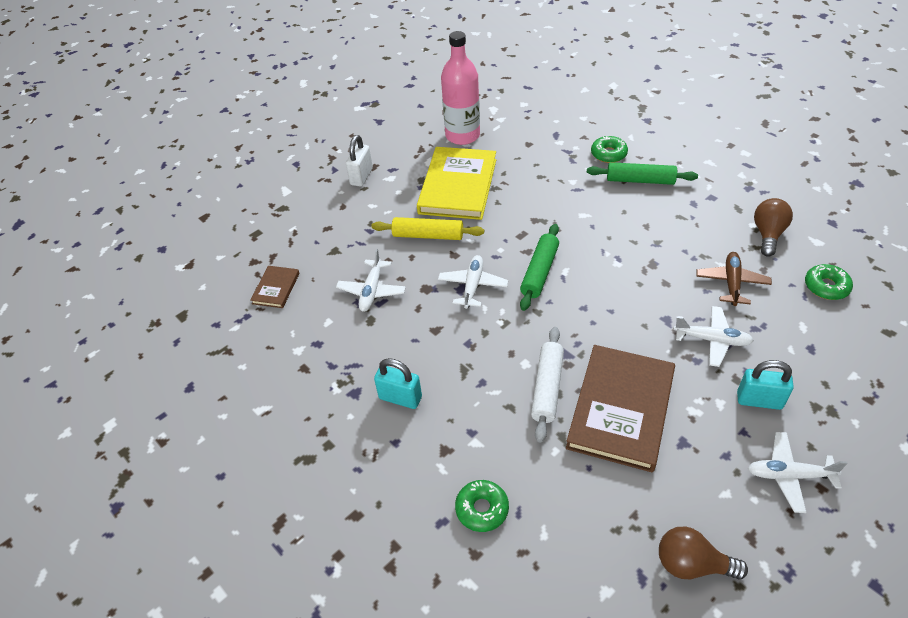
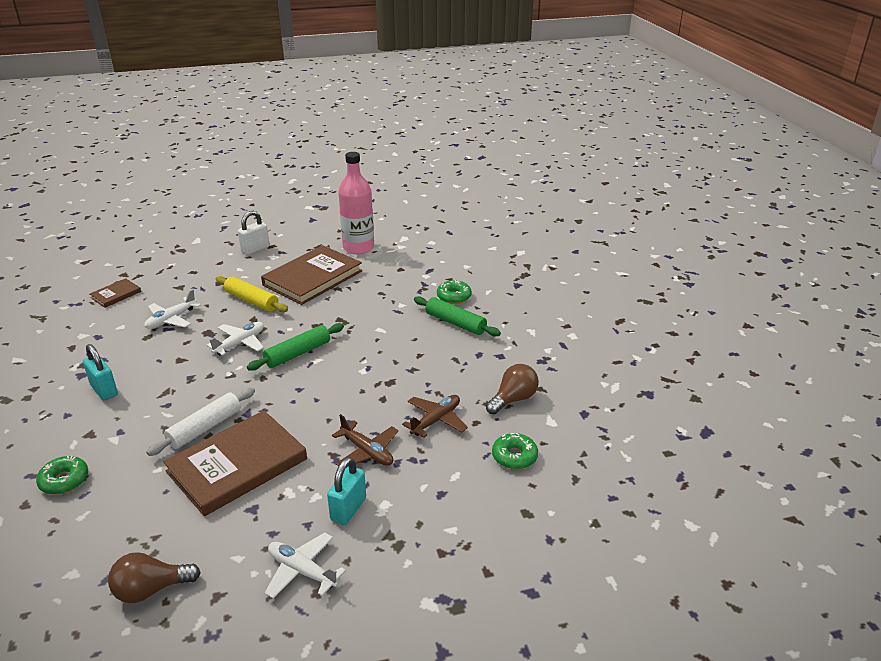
camera: 25 degrees right, 15 degrees down
yellow book [417,147,496,220] -> brown book [261,245,362,305]
brown light bulb [659,526,748,580] -> brown light bulb turned 60 degrees counterclockwise [108,552,201,603]
white plane [673,306,754,367] -> brown plane [332,414,398,468]
turquoise padlock [737,360,794,410] -> turquoise padlock turned 75 degrees clockwise [327,457,366,525]

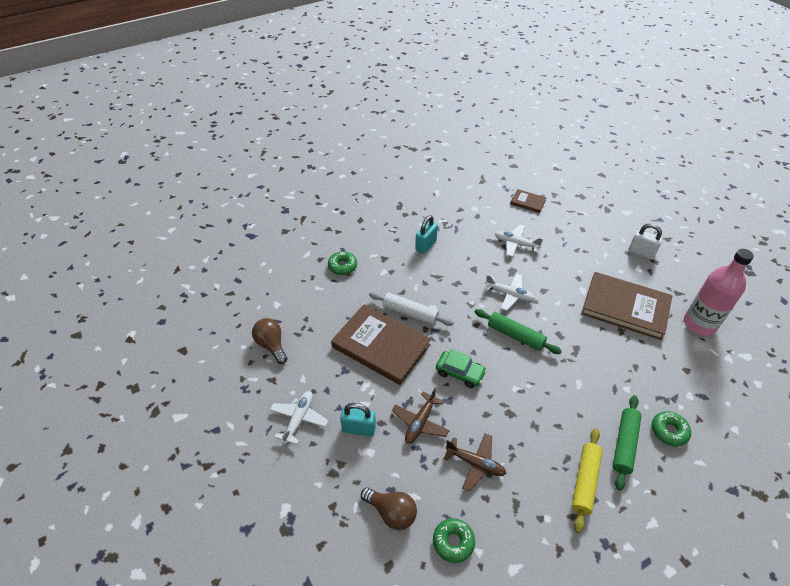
camera: 75 degrees right, 15 degrees up
yellow rolling pin [216,276,288,312] -> yellow rolling pin moved to [572,428,603,533]
brown light bulb [486,364,539,415] -> brown light bulb moved to [361,488,417,530]
none -> green car [436,349,487,388]

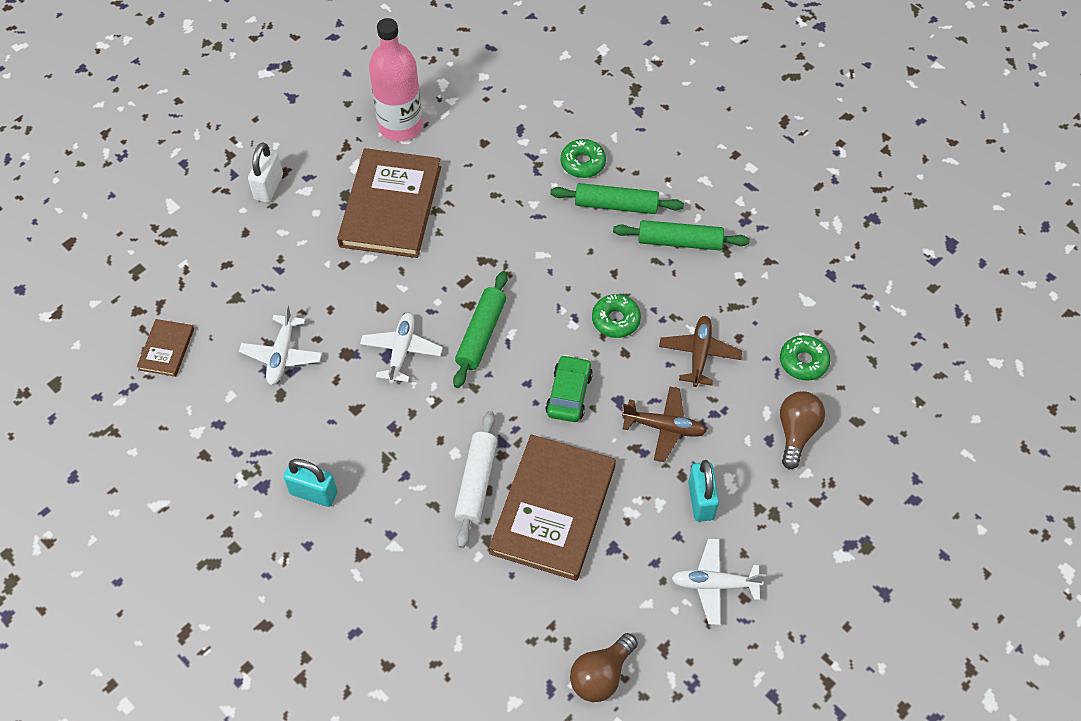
camera: 105 degrees left, 10 degrees up
green donut [328,251,357,275] -> green donut moved to [592,294,641,338]
yellow rolling pin [572,428,603,533] -> green rolling pin [613,220,750,250]

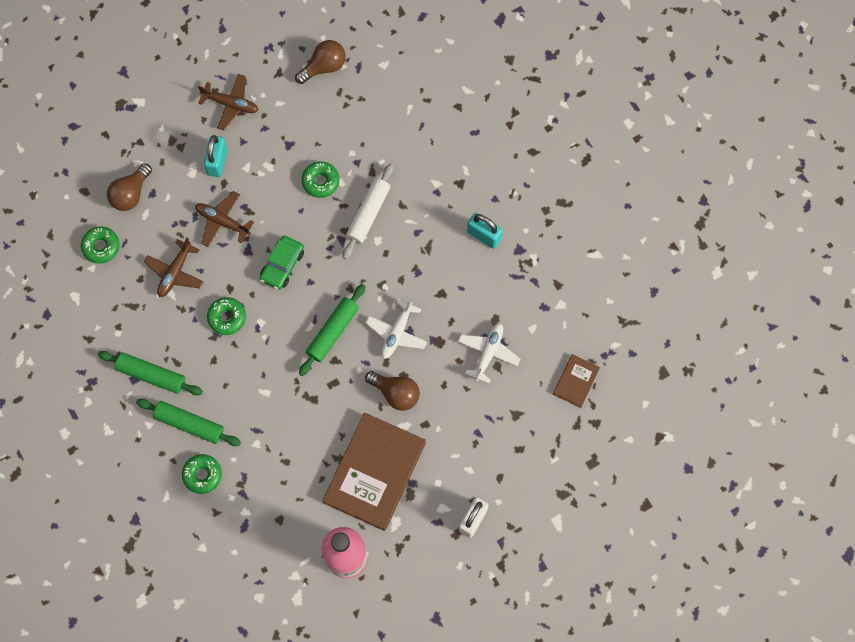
camera: 165 degrees left, 15 degrees up
brown book [489,435,616,581] -> green donut [302,162,339,198]
white plane [671,539,766,625] -> brown plane [198,74,258,130]
none -> brown light bulb [365,371,420,411]

